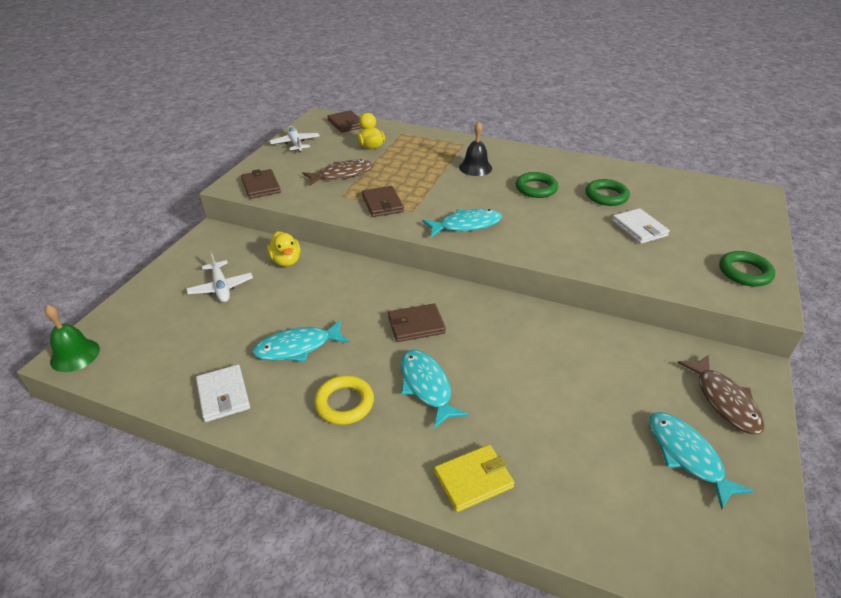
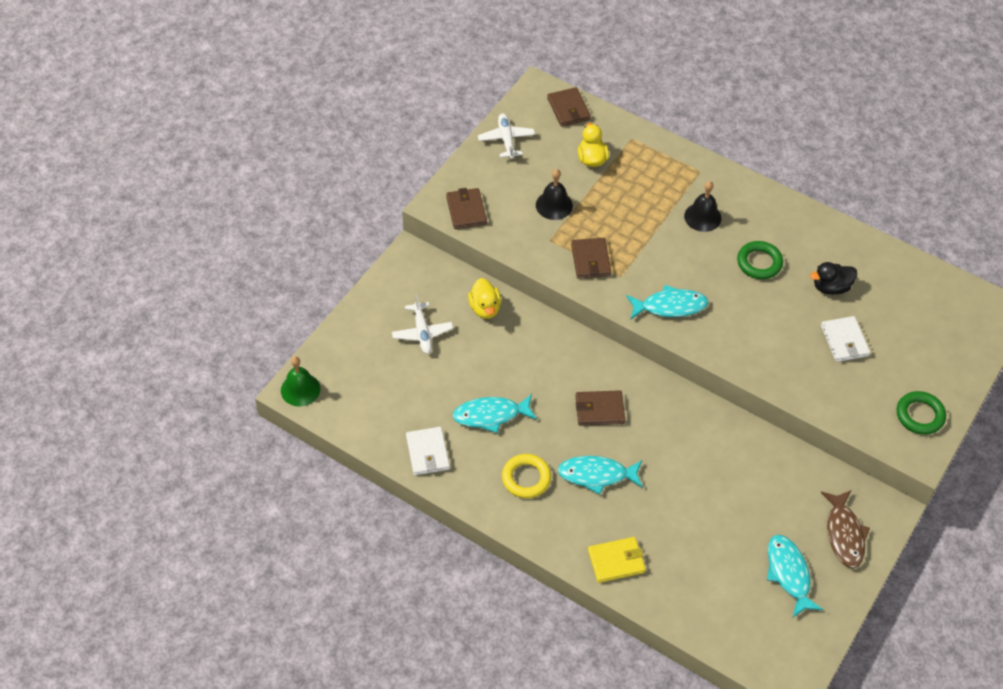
camera: 10 degrees right, 15 degrees up
brown fish [302,159,373,186] -> black bell [536,169,573,220]
turquoise fish [401,350,469,428] -> turquoise fish turned 75 degrees counterclockwise [558,456,643,495]
green ring [586,179,630,206] -> black duck [810,262,857,295]

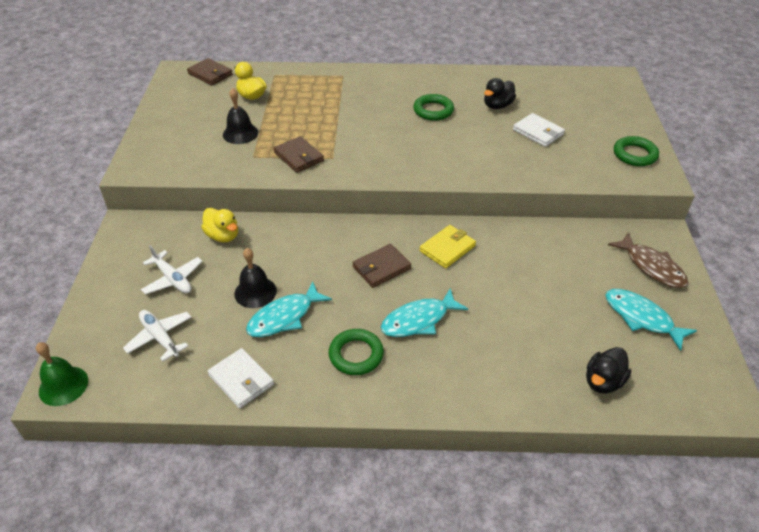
camera: 30 degrees left, 10 degrees down
brown wallet [446,188,487,229] -> none
white plane [478,113,535,159] -> white plane moved to [123,310,191,361]
yellow ring [502,454,551,498] -> green ring [329,329,384,375]
yellow wallet [588,537,646,583] -> yellow wallet moved to [420,225,476,268]
turquoise fish [626,285,708,320] -> none
black bell [684,181,721,232] -> black bell moved to [234,248,277,308]
none -> black duck [586,347,631,394]

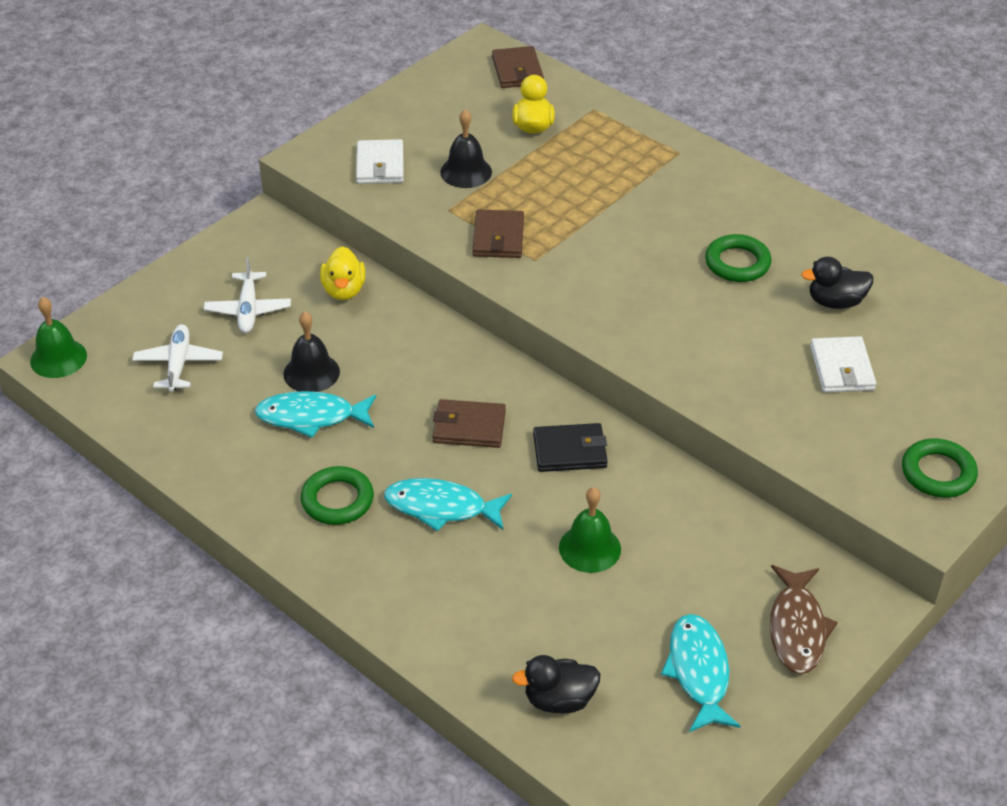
camera: 40 degrees right, 0 degrees up
white wallet [208,348,274,408] -> white wallet moved to [356,139,404,184]
yellow wallet [420,225,476,268] -> black wallet [533,423,608,472]
none -> green bell [559,487,621,573]

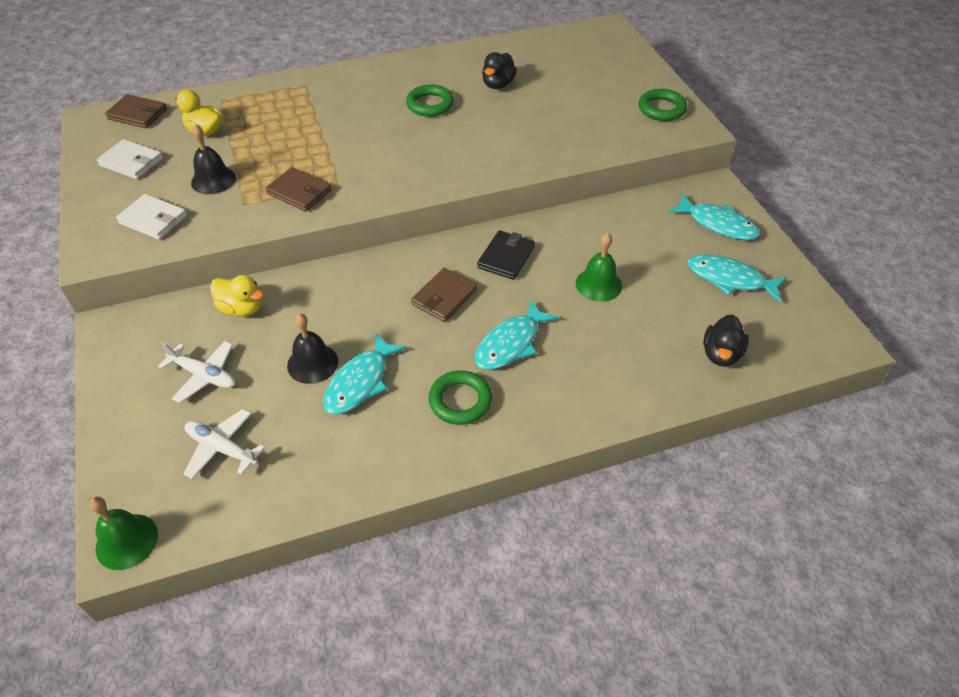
camera: 60 degrees left, 5 degrees up
brown fish [770,565,838,674] -> turquoise fish [668,193,760,240]
white wallet [810,336,876,393] -> white wallet moved to [97,139,163,179]

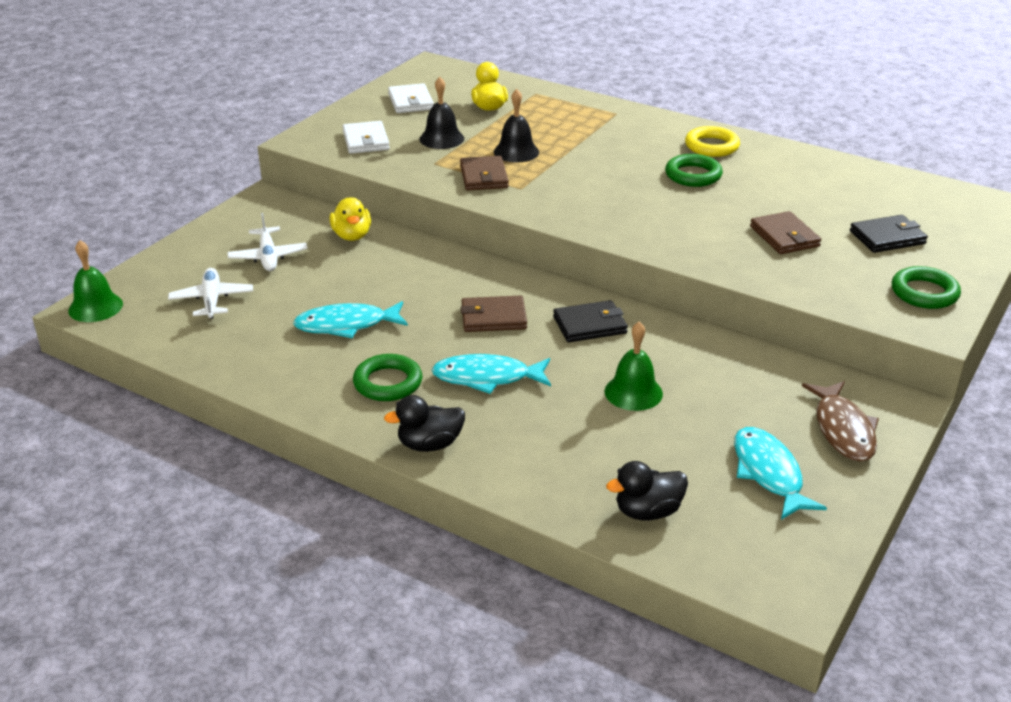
camera: 50 degrees right, 15 degrees down
brown wallet [105,94,167,128] -> brown wallet moved to [750,211,821,254]
black bell [287,313,338,384] -> black bell moved to [494,89,539,163]
black duck [482,52,517,89] -> black duck moved to [384,395,465,452]
turquoise fish [668,193,760,240] -> brown fish [802,381,879,462]
none -> yellow ring [685,126,740,157]
none -> black wallet [850,215,928,253]

